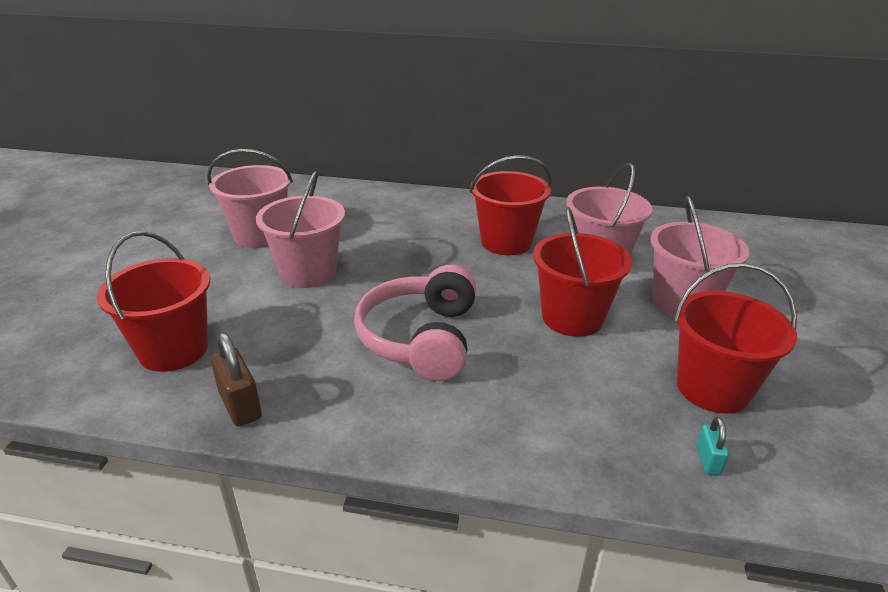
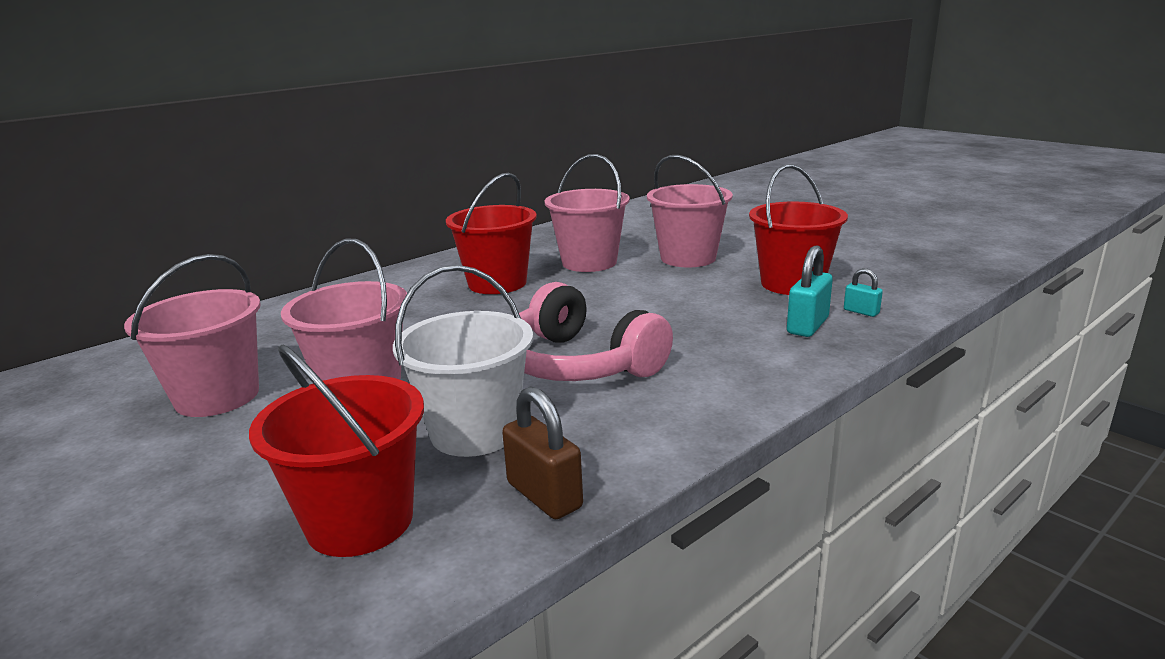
camera: 50 degrees left, 10 degrees down
brown padlock [210,332,262,427] -> brown padlock turned 45 degrees clockwise [502,386,583,519]
red bucket [533,207,632,337] -> none
none -> white bucket [393,265,533,457]
none -> turquoise padlock [787,245,833,337]

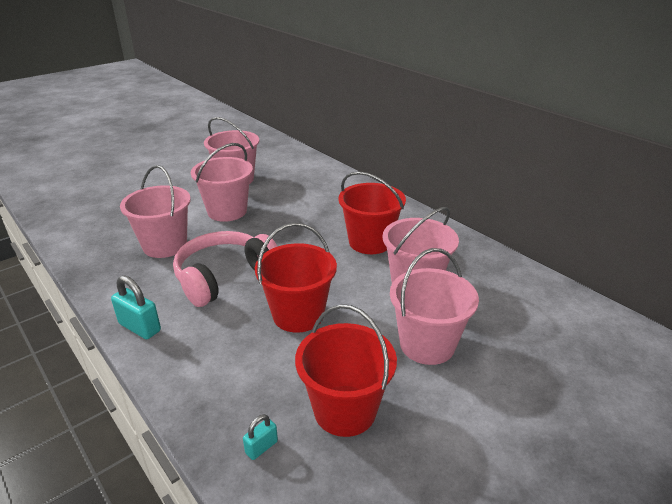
camera: 90 degrees right, 10 degrees up
red bucket [249,345,424,557] -> red bucket moved to [255,223,337,333]
white bucket [393,265,533,457] -> pink bucket [120,165,191,258]
brown padlock [502,386,583,519] -> none
turquoise padlock [787,245,833,337] -> turquoise padlock moved to [111,275,161,339]

